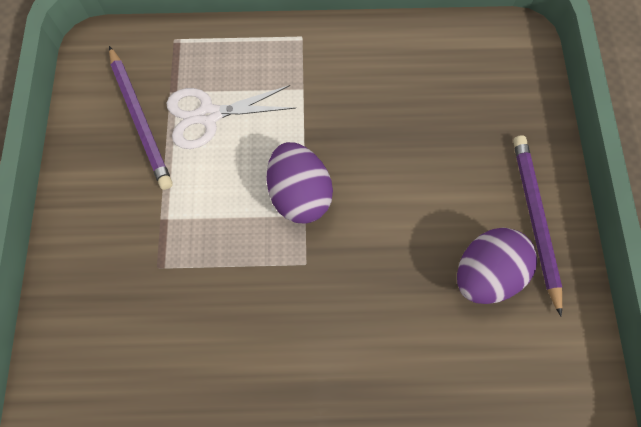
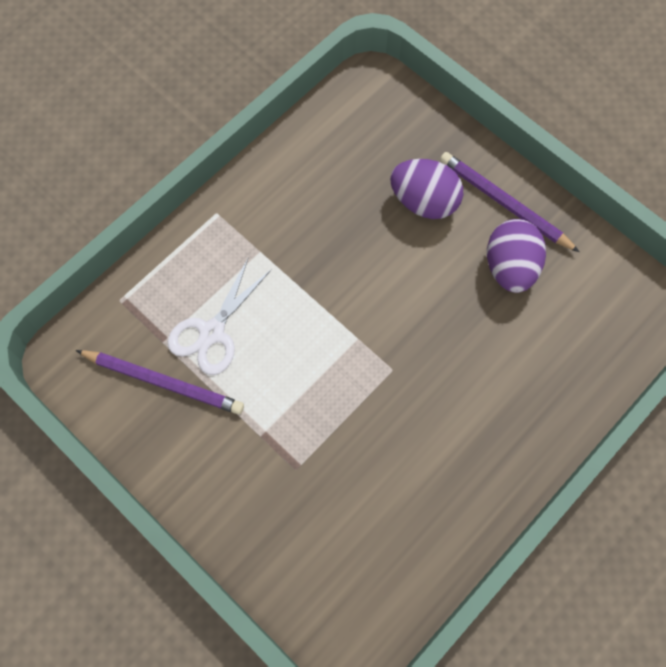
camera: 45 degrees left, 0 degrees up
purple egg [267,142,333,224] -> purple egg moved to [390,159,463,219]

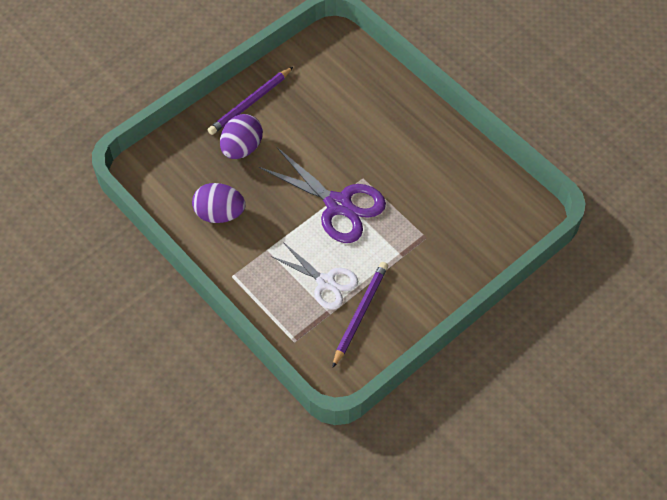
camera: 85 degrees left, 10 degrees down
purple egg [487,219,546,293] -> purple egg moved to [192,183,246,223]
none -> purple scissors [259,147,386,243]

